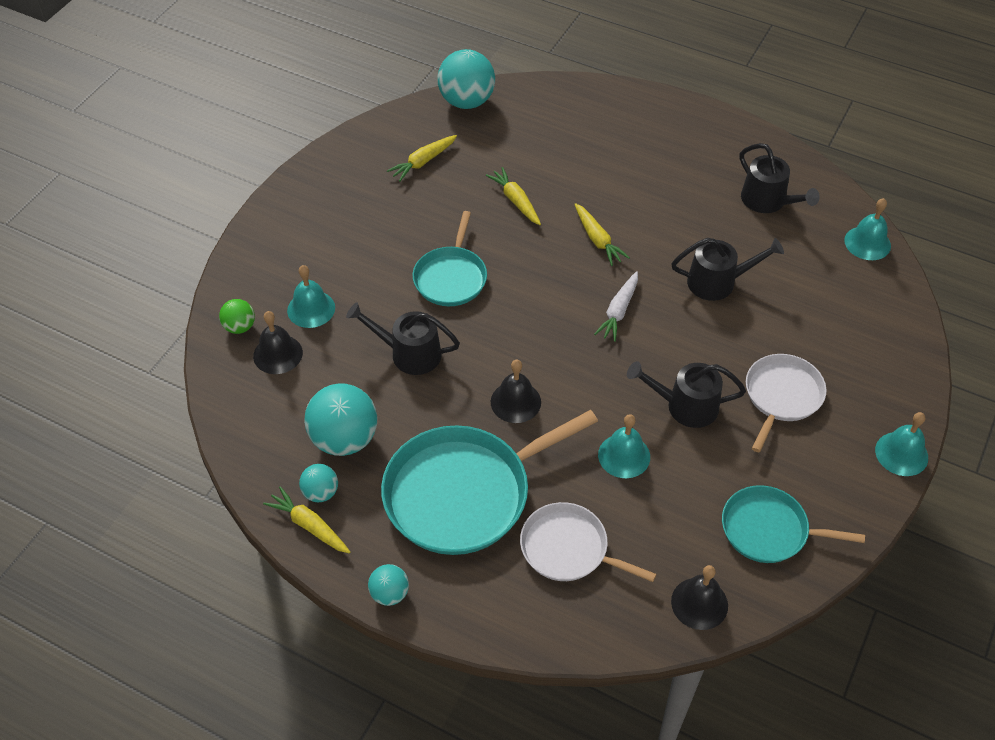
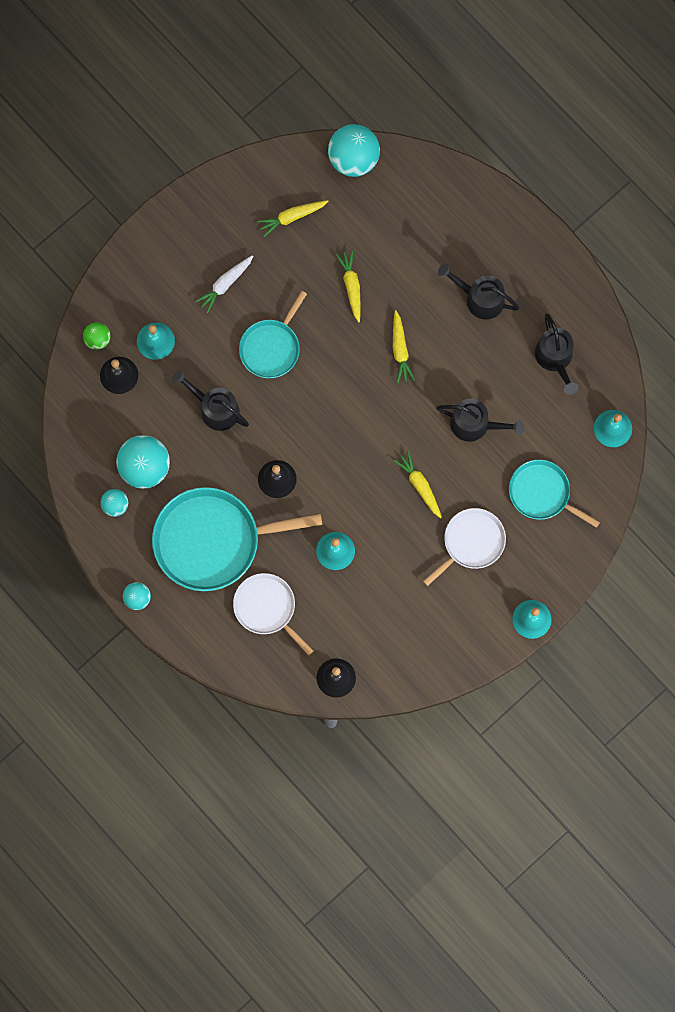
camera: 20 degrees right, 25 degrees up
yellow carrot [263,486,350,553] -> yellow carrot moved to [393,451,442,518]
white carrot [594,271,638,342] -> white carrot moved to [195,255,253,313]
black watering can [627,361,746,428] -> black watering can moved to [438,263,520,320]
turquoise pan [722,485,865,563] -> turquoise pan moved to [509,460,600,528]

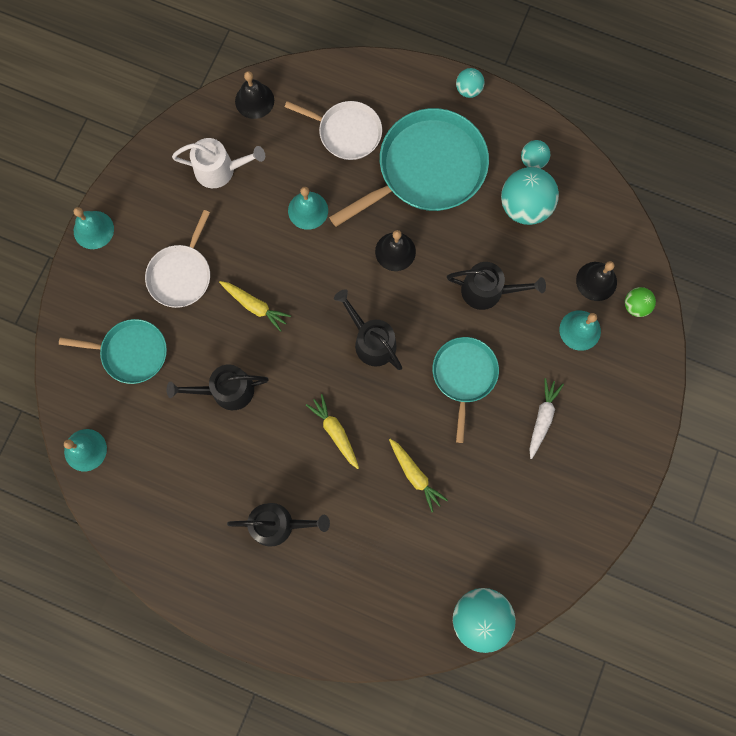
camera: 155 degrees right, 0 degrees up
yellow carrot [257,200,329,237] -> none
black watering can [535,313,578,395] -> black watering can moved to [334,289,402,370]
none -> white watering can [172,138,265,188]

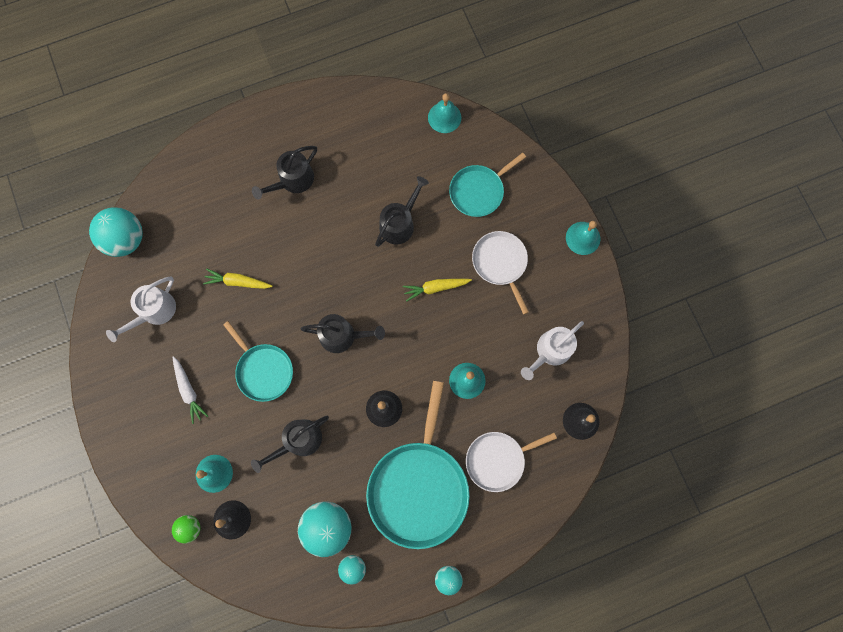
camera: 135 degrees right, 0 degrees up
yellow carrot [306,394,359,469] -> none
none -> white watering can [106,277,176,342]

